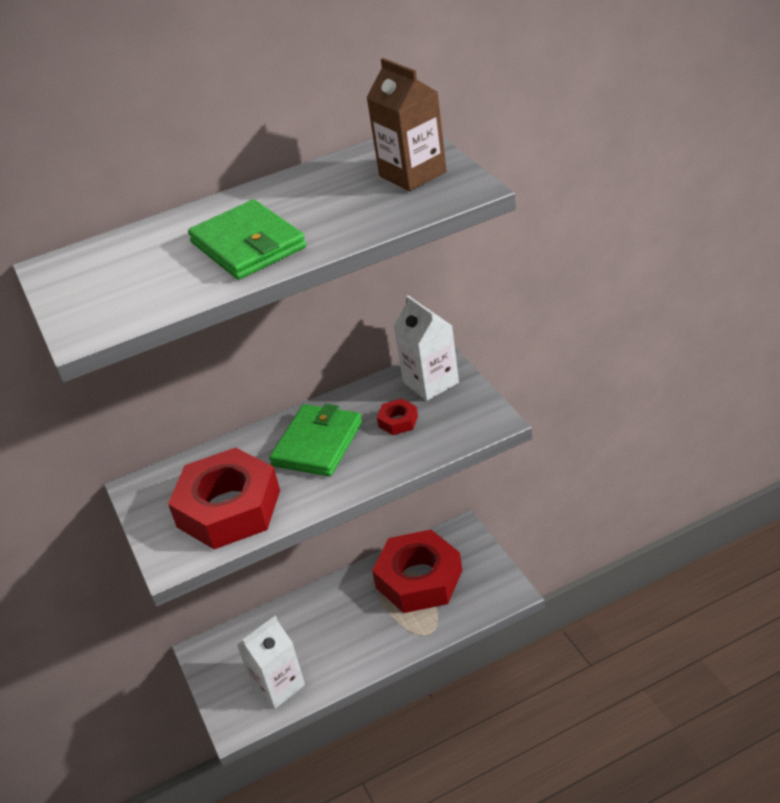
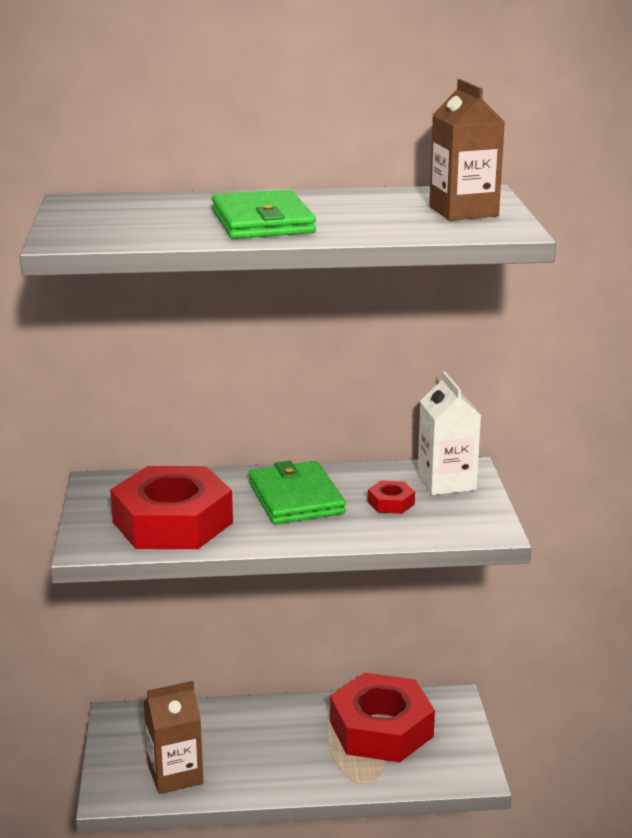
camera: 15 degrees right, 15 degrees down
white carton [237,616,305,709] -> brown carton [144,681,203,794]
green wallet [269,404,362,476] -> green wallet turned 60 degrees counterclockwise [249,461,346,524]

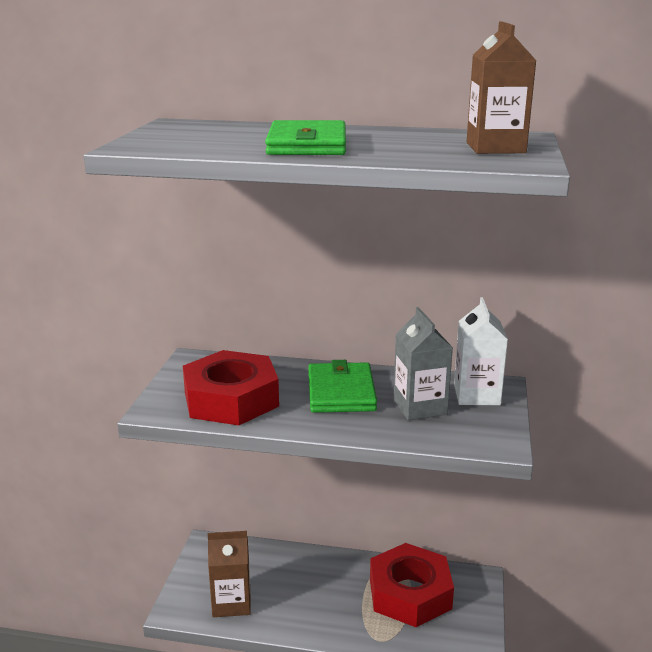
camera: 15 degrees right, 0 degrees up
red nut [368,480,415,514] -> grey carton [393,307,453,420]

